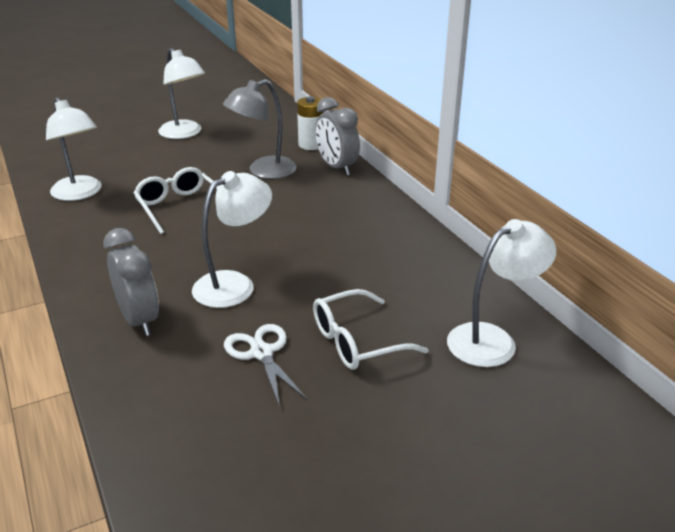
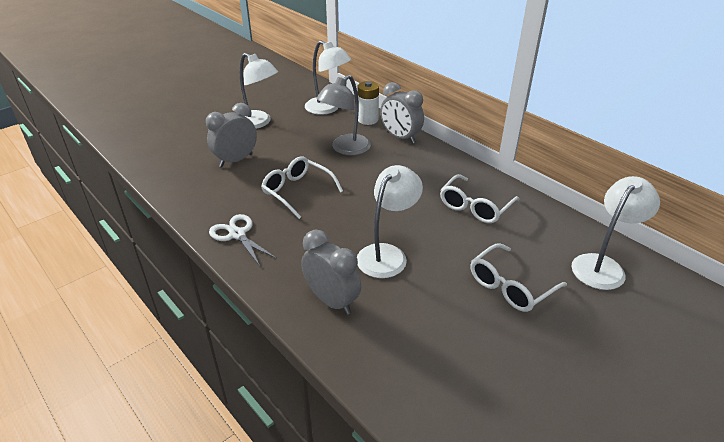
camera: 15 degrees left, 5 degrees up
white lamp [46,97,102,201] -> white lamp moved to [305,40,351,115]
white scissors [224,324,307,407] -> white scissors moved to [209,214,277,266]
none -> grey clock [206,103,257,167]
none -> white glasses [440,174,520,223]

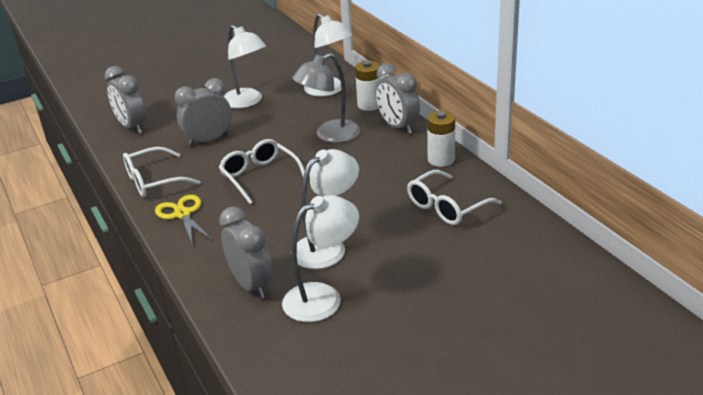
camera: 15 degrees right, 5 degrees down
white scissors [209,214,277,266] -> yellow scissors [155,195,212,246]
white glasses [470,243,567,312] -> white glasses moved to [123,147,200,197]
white lamp [571,176,660,290] -> white lamp moved to [282,195,359,322]
none -> grey clock [104,66,146,134]
none -> white battery [427,111,455,167]

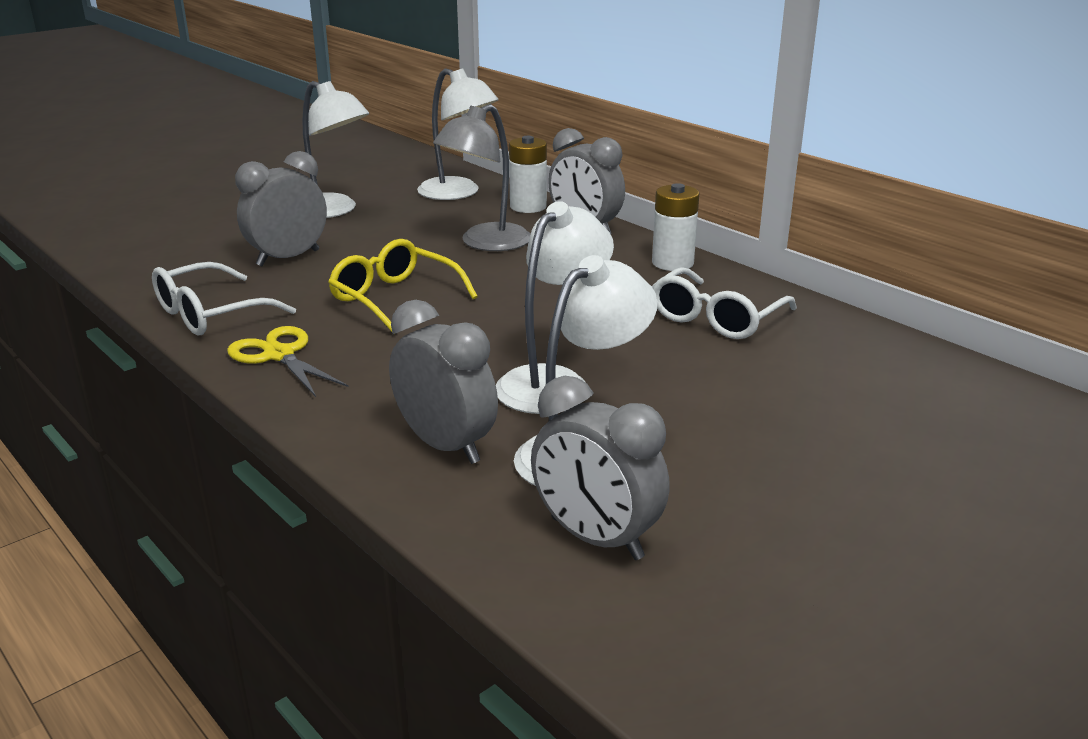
camera: 15 degrees left, 5 degrees down
grey clock [104,66,146,134] -> grey clock moved to [531,376,670,560]
white glasses [219,139,305,204] -> yellow glasses [328,239,477,332]

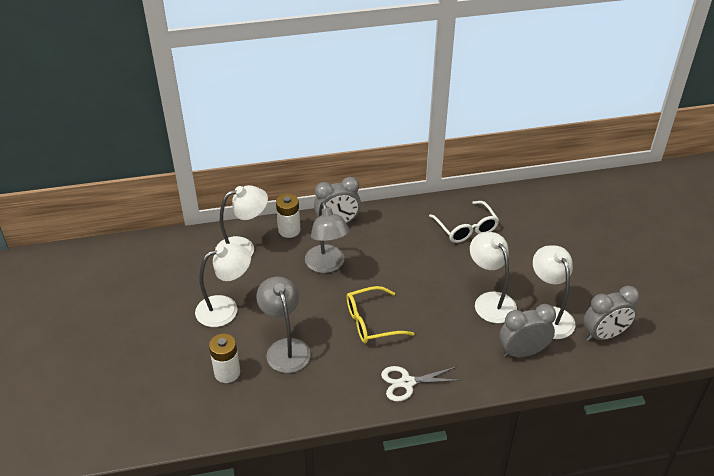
camera: 60 degrees left, 15 degrees up
white glasses [152,262,296,335] -> none
yellow scissors [227,326,349,397] -> white scissors [381,366,462,402]
grey clock [235,151,327,266] -> grey lamp [256,277,311,373]
white battery [652,183,699,271] -> white battery moved to [209,334,240,383]

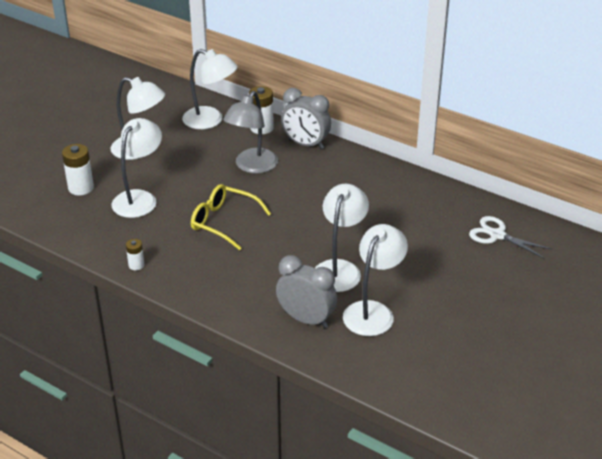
camera: 45 degrees right, 5 degrees down
grey lamp [256,277,311,373] -> white lamp [111,118,162,218]
white scissors [381,366,462,402] -> white scissors moved to [469,216,552,259]
white glasses [429,201,499,243] -> none
grey clock [583,286,640,341] -> none
none -> white battery [126,239,144,270]

